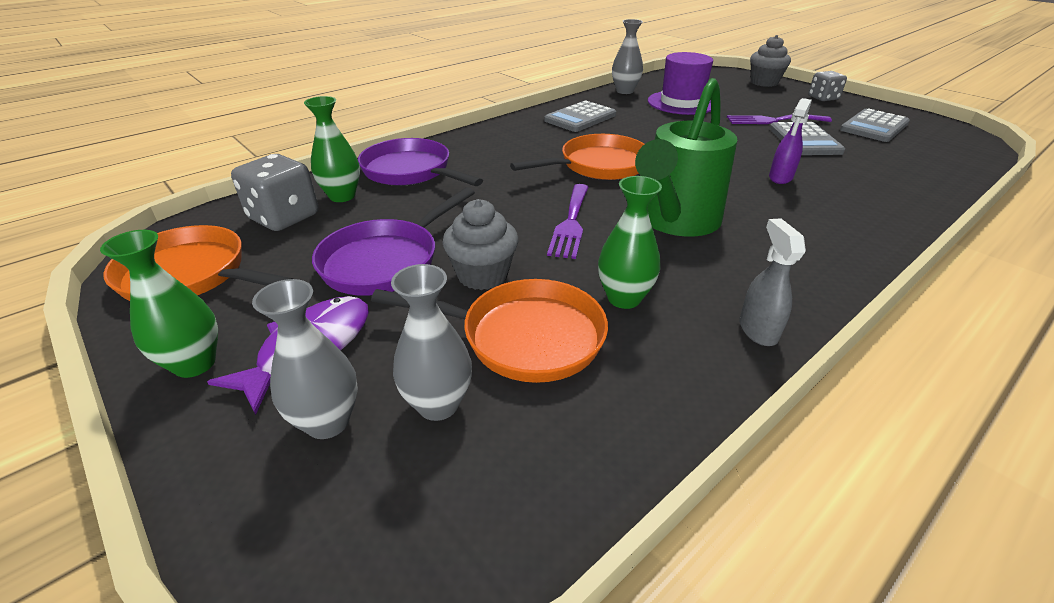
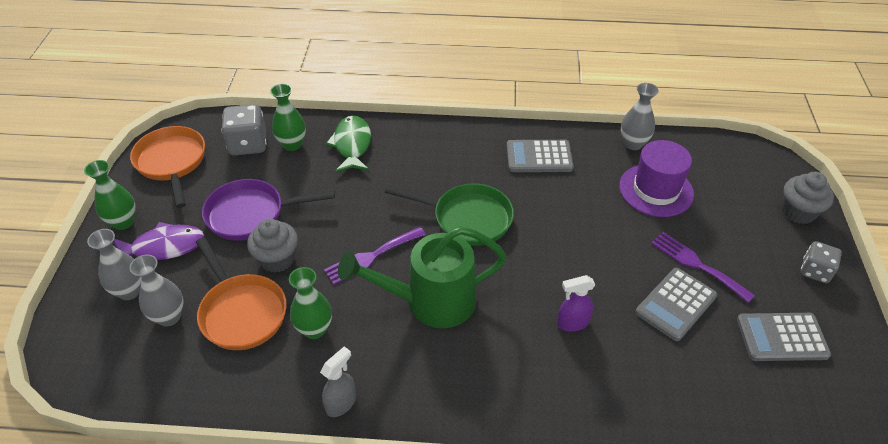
camera: 45 degrees right, 10 degrees up
purple pan [358,138,483,186] -> green fish [326,116,371,173]
orange pan [510,134,644,180] -> green pan [385,183,514,246]

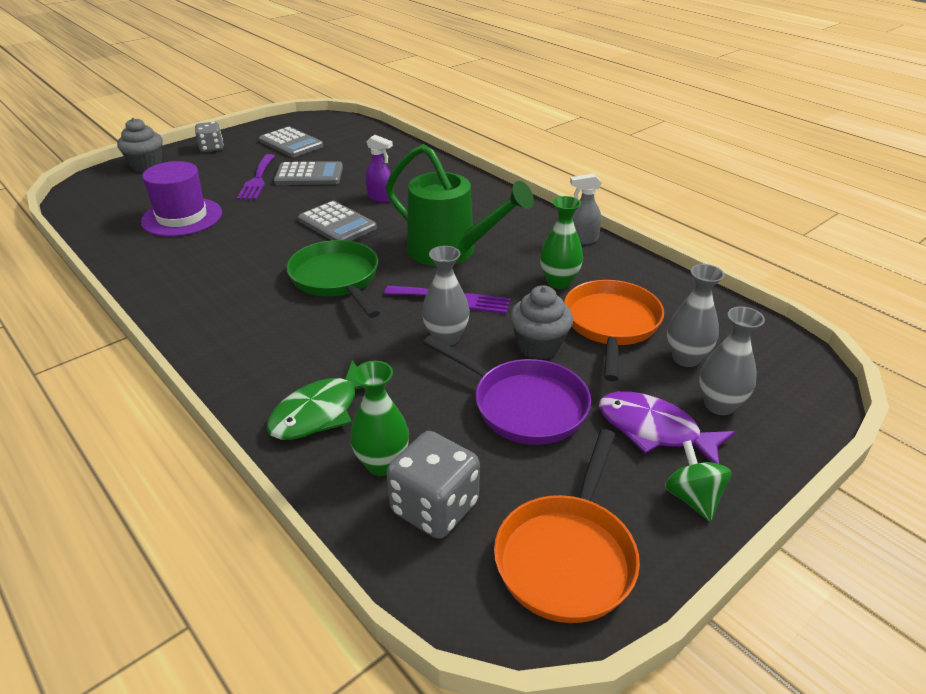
camera: 135 degrees left, 10 degrees down
green vase [84,160,136,230] -> green spinning top [665,440,731,522]
grey calculator [507,140,574,172] -> grey calculator moved to [298,201,377,241]
grey vase [621,83,659,150] -> grey vase moved to [422,246,470,346]

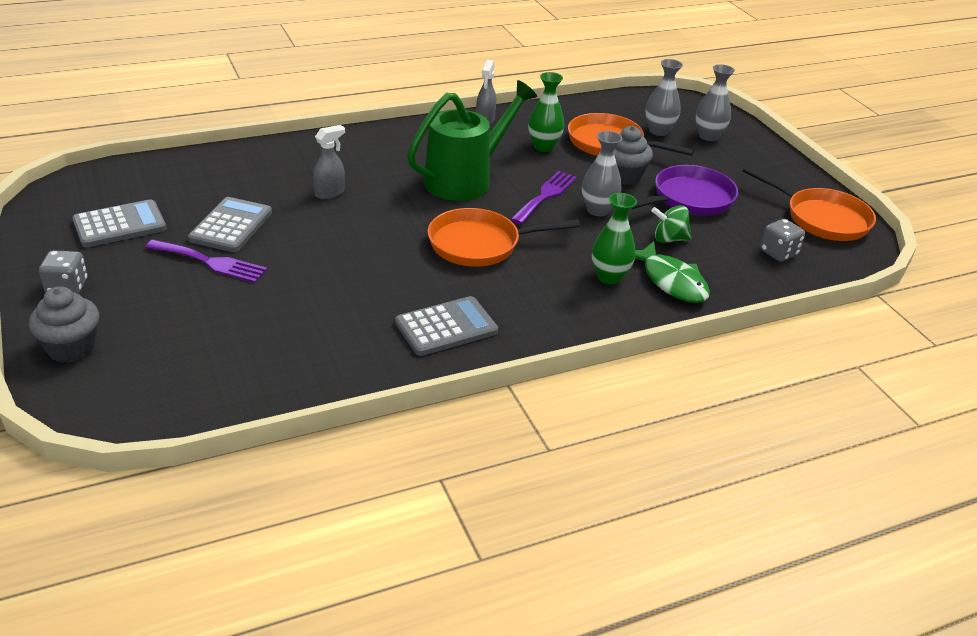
camera: 75 degrees left, 0 degrees up
purple hat [141,161,222,237] -> none
green pan [287,240,380,318] -> orange pan [428,208,580,267]
grey calculator [298,201,377,241] -> grey calculator moved to [395,296,498,356]
green vase [350,361,409,476] -> green vase moved to [592,193,637,285]
purple spray bottle [366,135,393,203] -> grey spray bottle [313,125,345,199]
grey dice [386,431,480,539] -> grey dice [760,219,805,262], size x0.65
purple fish [599,391,735,464] -> none
green spinning top [665,440,731,522] -> green spinning top moved to [651,205,692,243]

